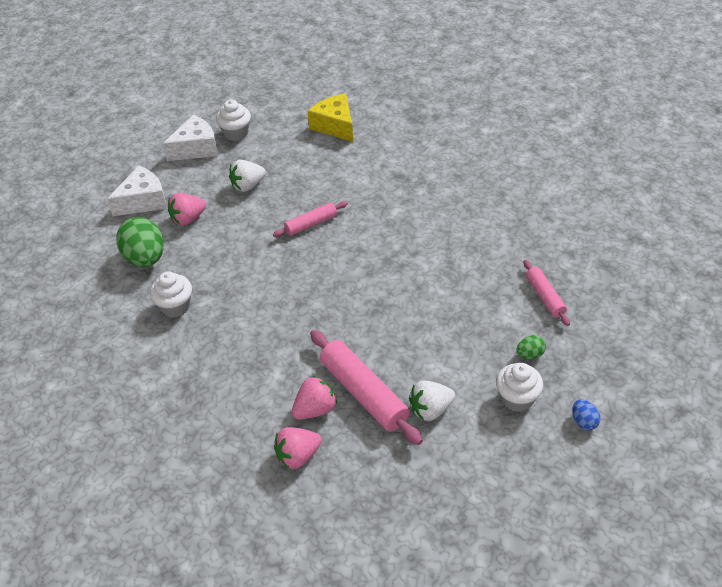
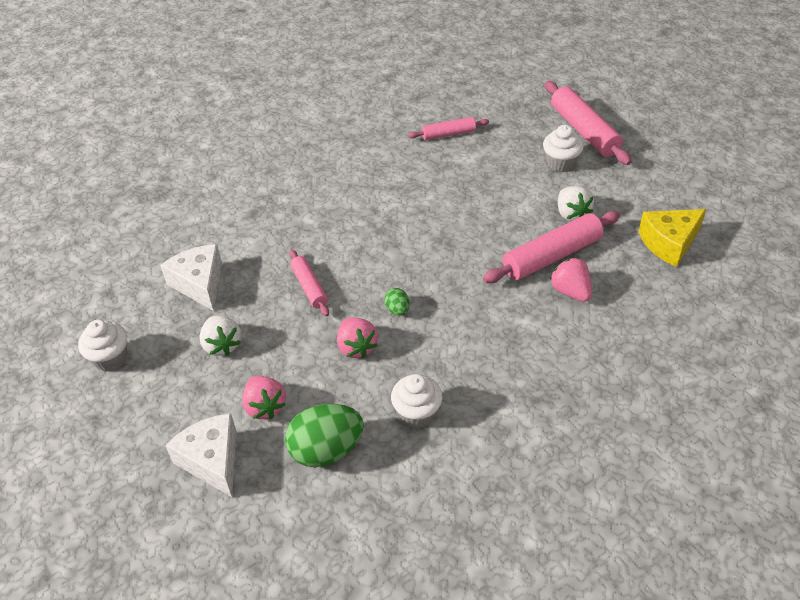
camera: 85 degrees left, 0 degrees up
white cheese [163,115,218,161] -> white cheese moved to [160,244,222,311]
pink strawberry [274,427,322,470] -> pink strawberry moved to [337,317,378,358]
yellow cheese [307,94,353,142] -> yellow cheese moved to [638,209,706,267]
green egg [517,335,546,359] -> green egg moved to [384,288,410,316]
blue egg [572,399,600,430] -> pink rolling pin [545,81,632,165]

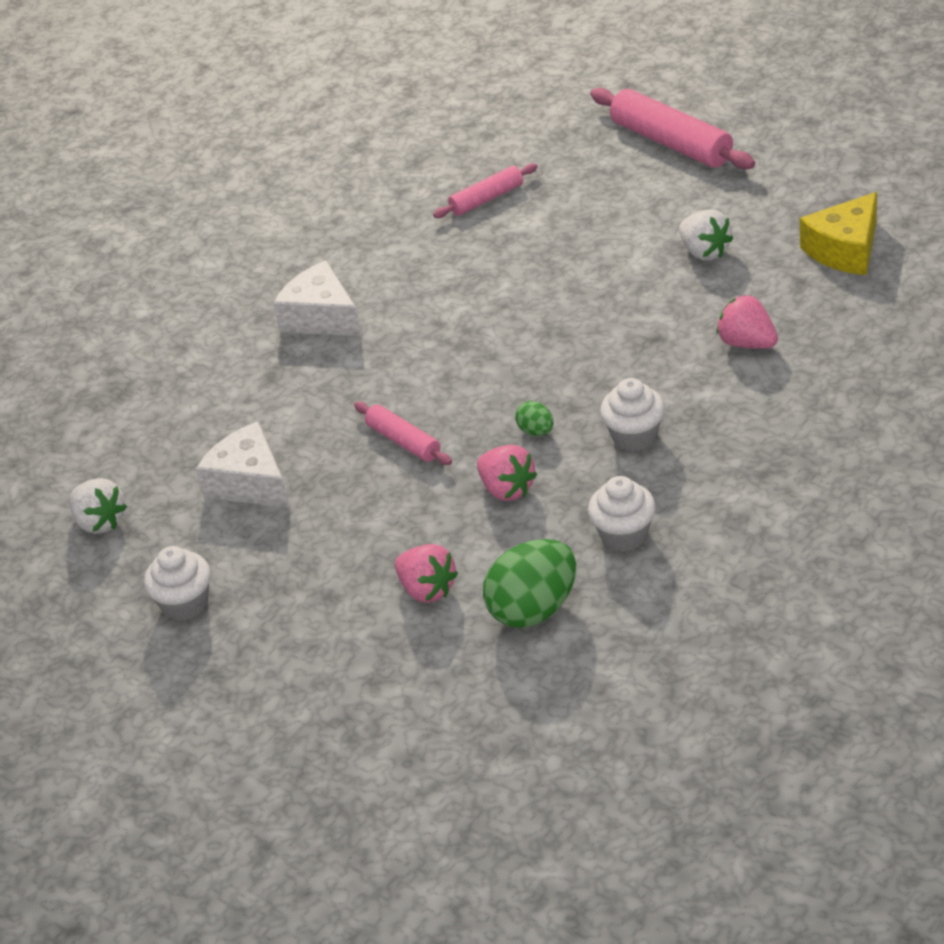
camera: 15 degrees left, 5 degrees down
white cheese [165,414,237,497] -> white cheese moved to [273,261,362,336]
white strawberry [200,316,241,356] -> white strawberry moved to [69,478,127,534]
pink rolling pin [483,211,620,283] -> none
white cupcake [543,125,584,172] -> white cupcake moved to [600,378,665,452]

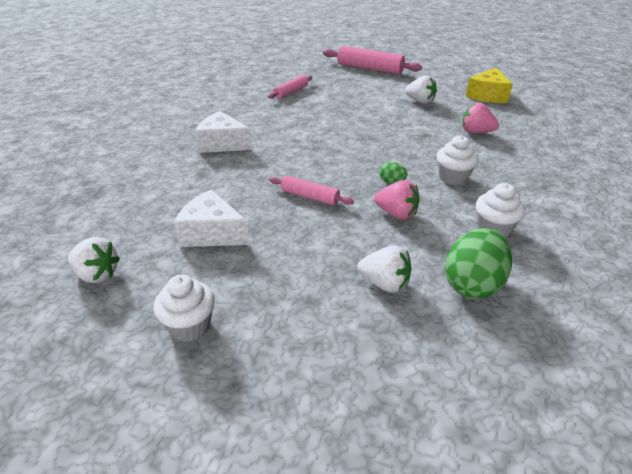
camera: 25 degrees left, 5 degrees down
pink strawberry [395,544,458,603] -> white strawberry [358,245,411,293]

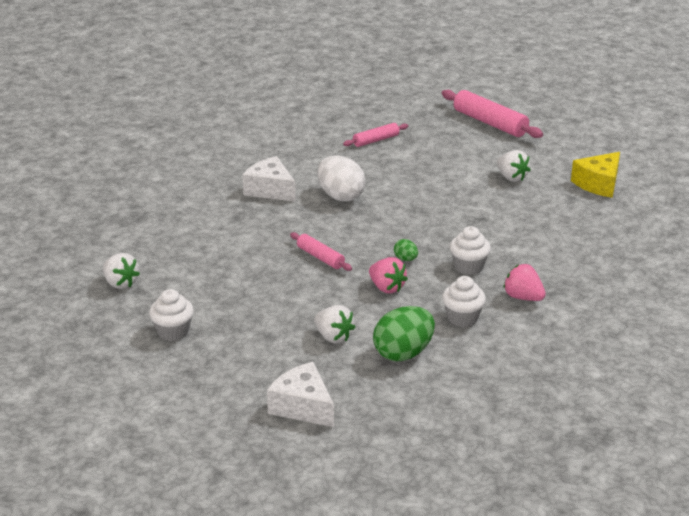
camera: 20 degrees right, 5 degrees down
white cheese [174,189,249,247] -> white cheese moved to [267,362,334,427]
pink strawberry [462,103,499,133] -> pink strawberry moved to [503,264,546,301]
none -> white egg [317,155,366,202]

